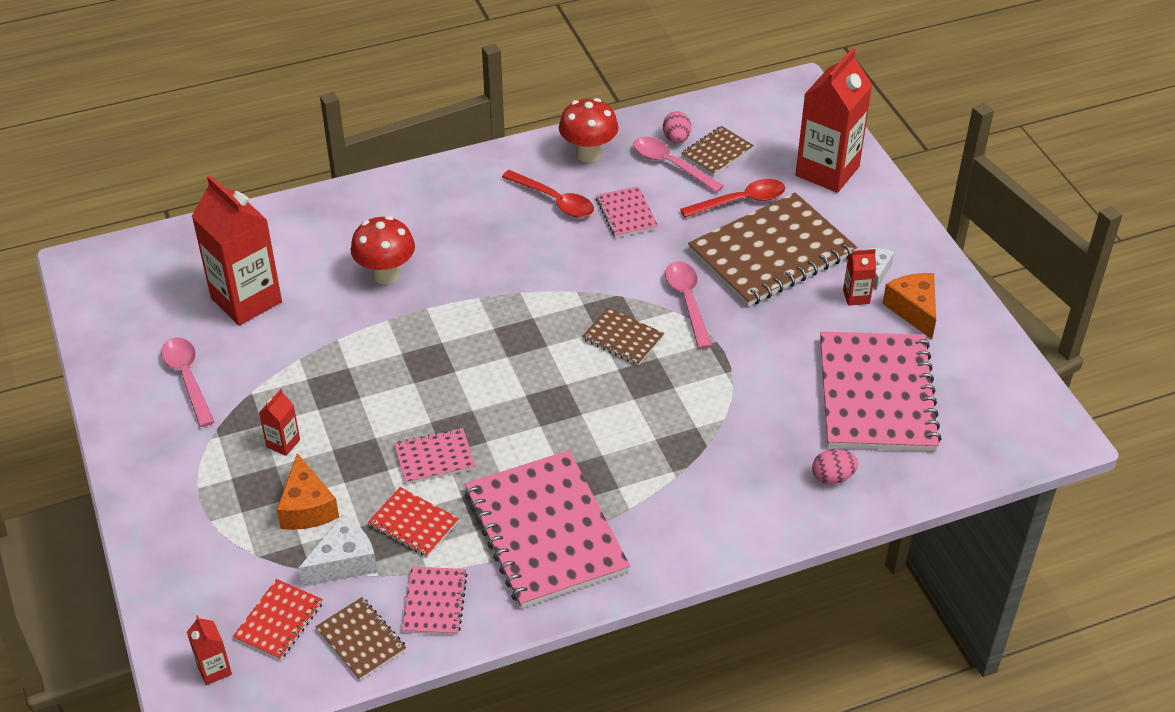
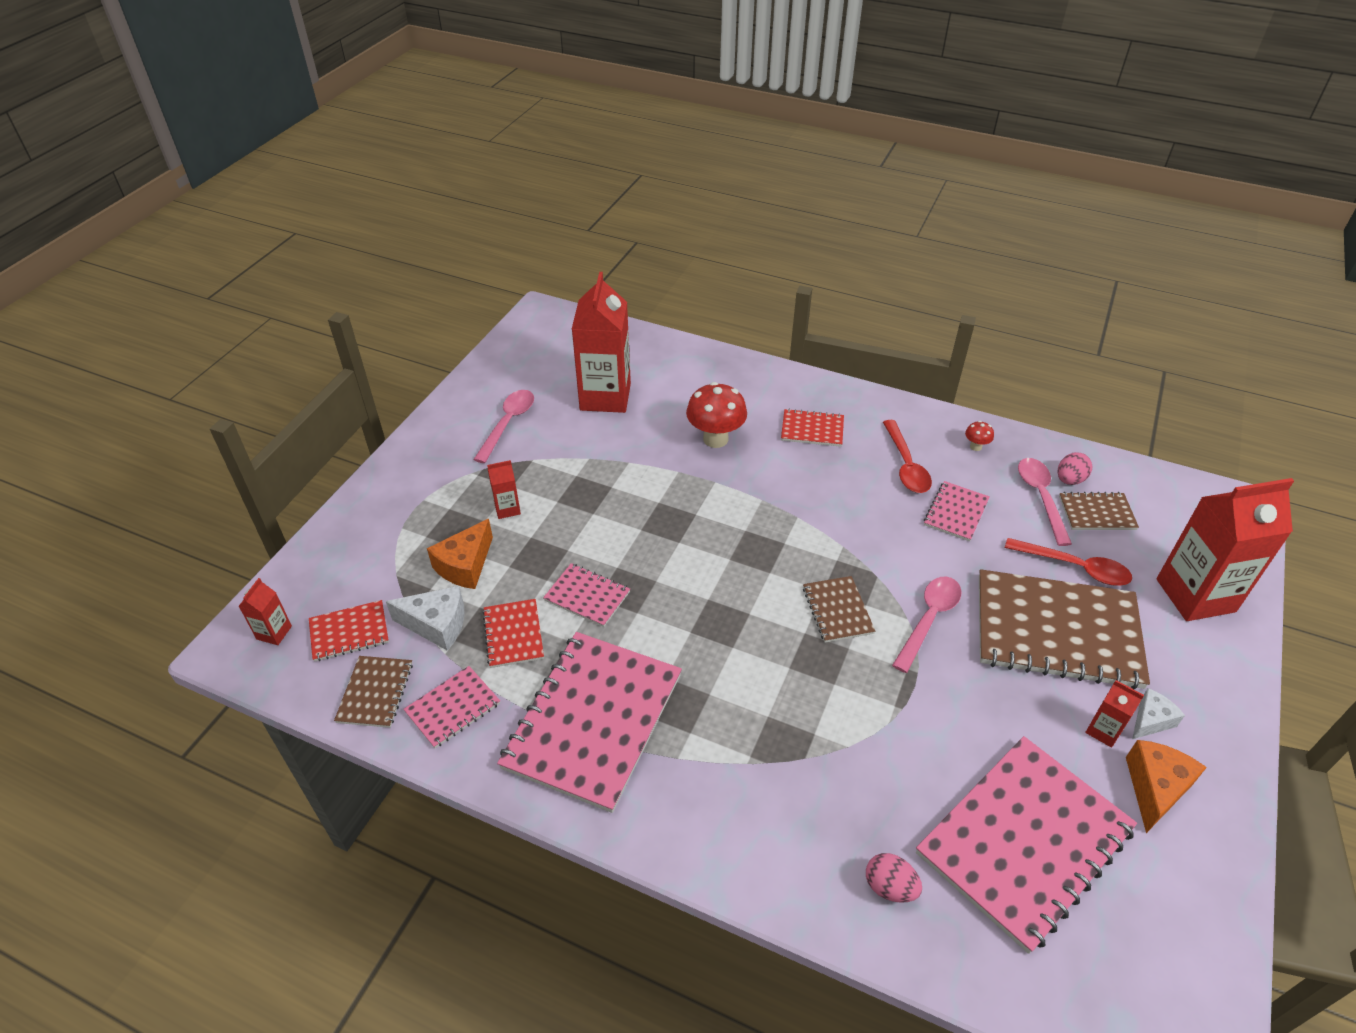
camera: 45 degrees right, 0 degrees up
red mushroom [559,98,618,162] -> red mushroom [965,421,994,451], size x0.46
none -> red notebook [781,409,844,447]

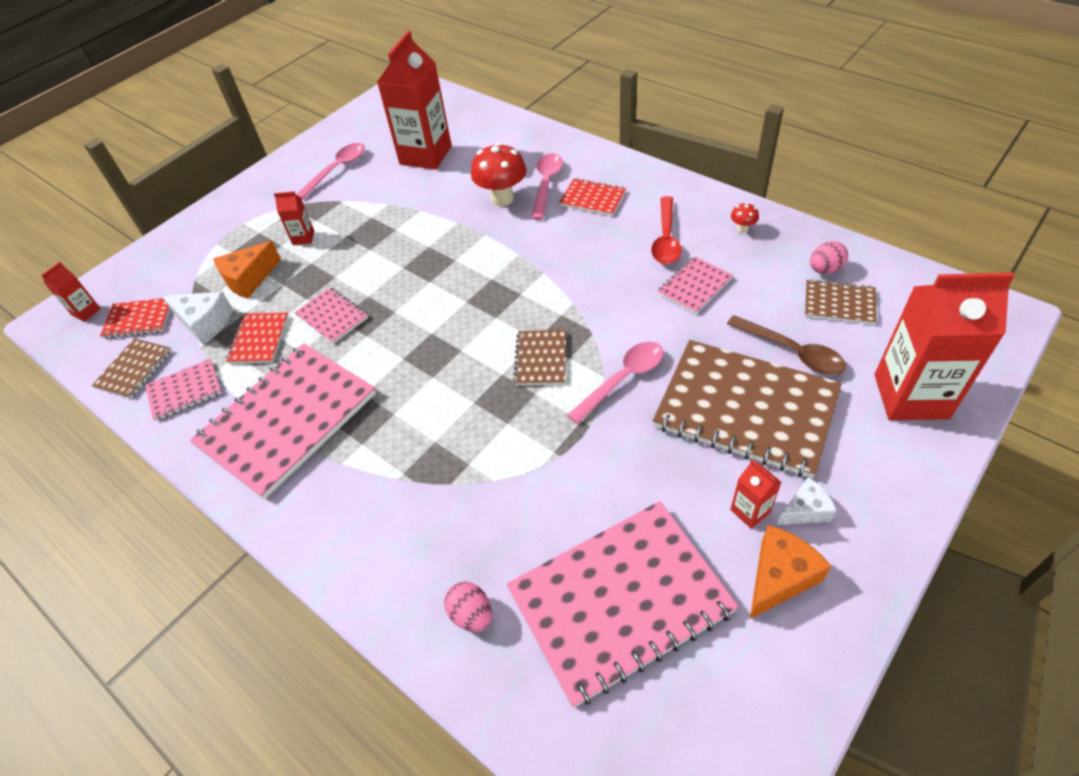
camera: 20 degrees right, 5 degrees up
red spoon [1005,538,1132,586] -> brown spoon [727,315,846,375]
pink spoon [1018,458,1072,546] -> pink spoon moved to [531,153,563,220]

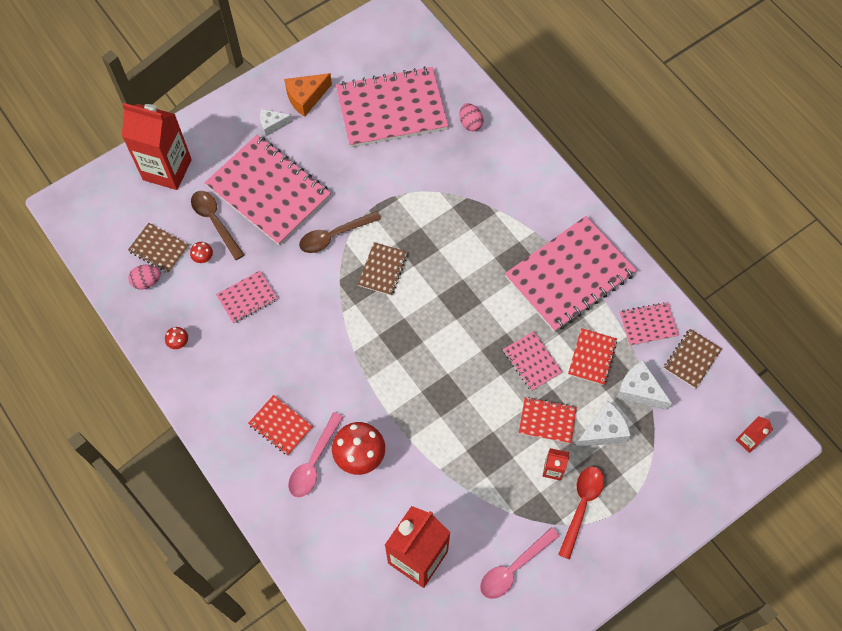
camera: 170 degrees left, 15 degrees up
red notebook [100,298,170,339] -> red notebook moved to [519,397,577,444]
orange cheese [213,241,281,299] -> white cheese [575,400,631,447]
pink spoon [567,341,663,424] -> brown spoon [299,211,381,253]
red spoon [651,196,682,264] -> red spoon moved to [558,466,604,559]
brown notebook [653,340,842,478] -> pink notebook [205,135,331,246]
red carton [730,460,782,529] -> none
none -> red mushroom [190,242,213,263]

